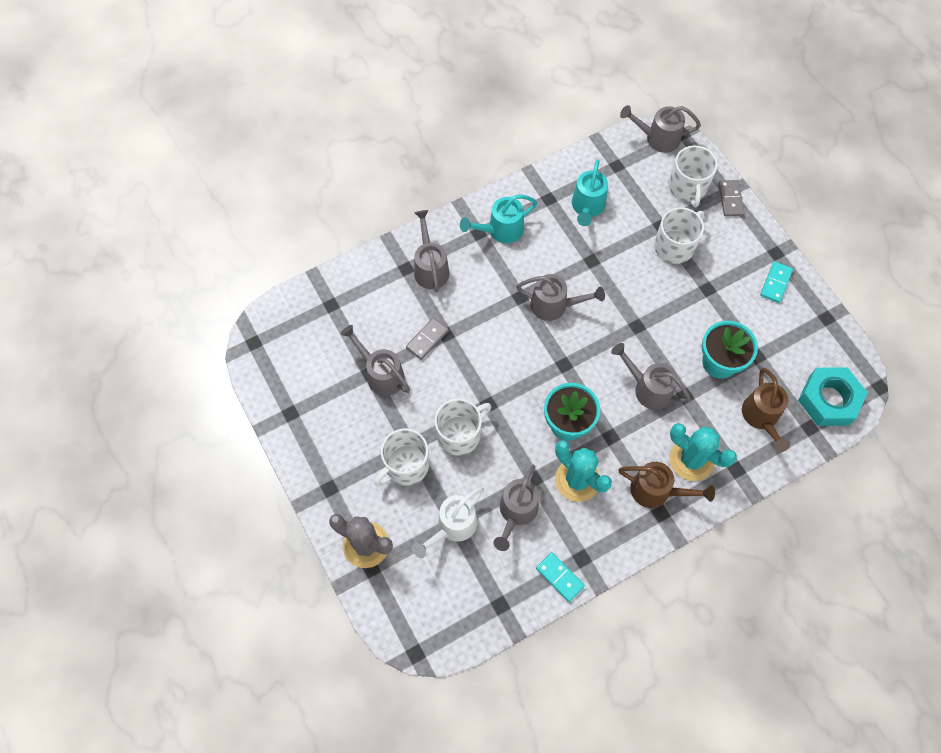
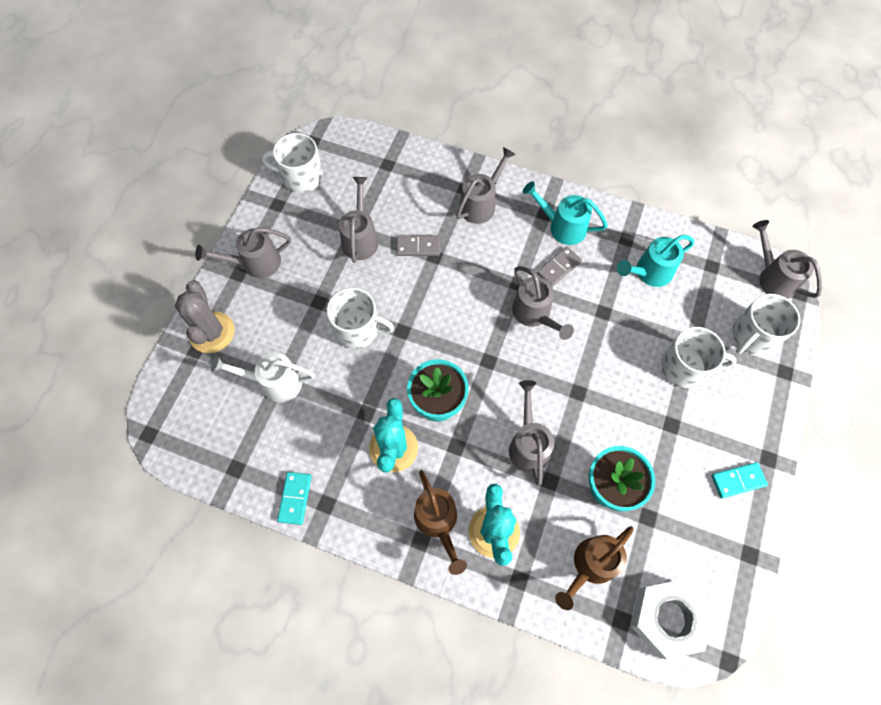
camera: 50 degrees right, 0 degrees up
white mug [374,429,429,487] -> white mug moved to [262,133,323,193]
grey watering can [493,465,539,551] -> grey watering can moved to [195,227,291,278]
grey domino [719,180,744,216] -> grey domino moved to [537,247,582,287]
turquoise nut [798,367,868,426] -> white nut [631,580,713,659]

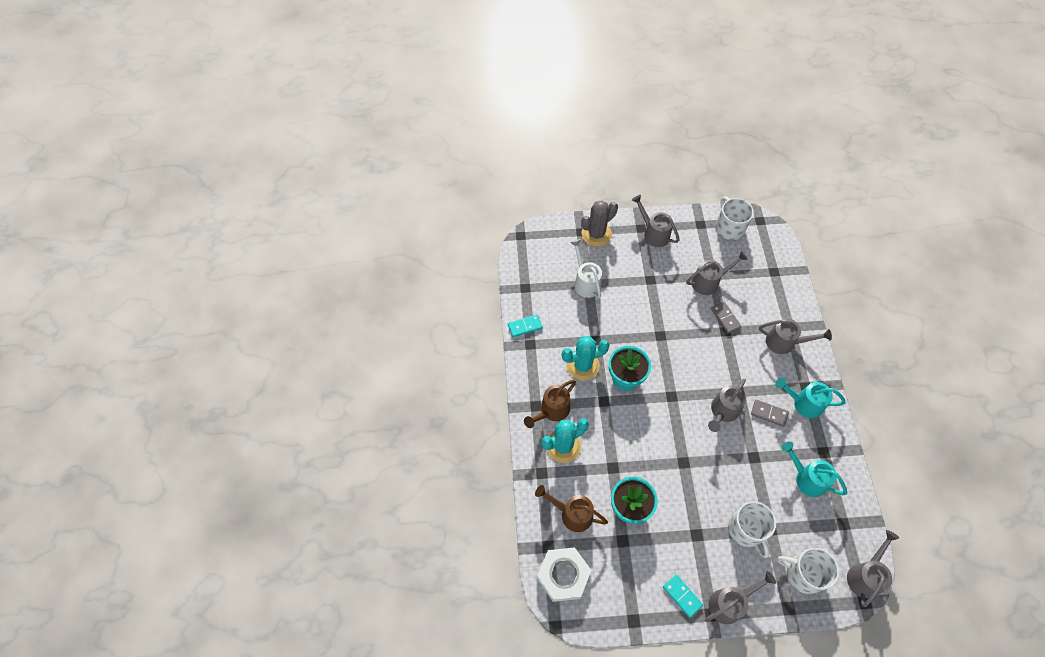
camera: 65 degrees right, 5 degrees down
white mug [327,288,394,349] -> none
grey watering can [509,380,554,485] -> grey watering can moved to [705,571,776,624]
turquoise watering can [523,181,608,245] -> turquoise watering can turned 75 degrees counterclockwise [775,378,846,418]

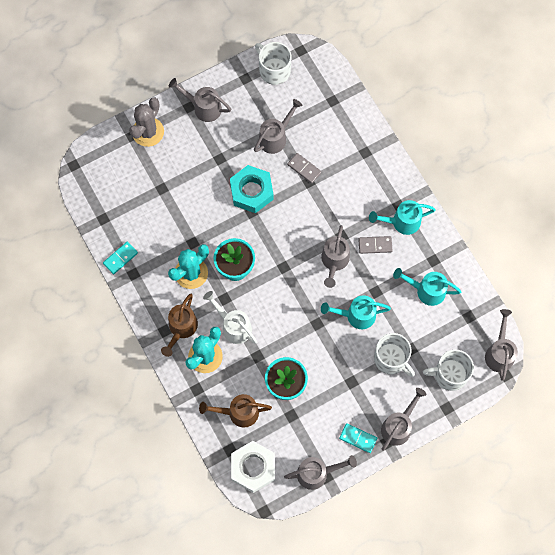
camera: 25 degrees left, 10 degrees up
white watering can [570,239,602,298] -> white watering can moved to [203,291,258,344]
grey watering can [759,318,832,354] -> grey watering can moved to [284,455,357,490]
none -> turquoise nut [230,165,274,213]
none -> turquoise watering can [321,295,391,329]

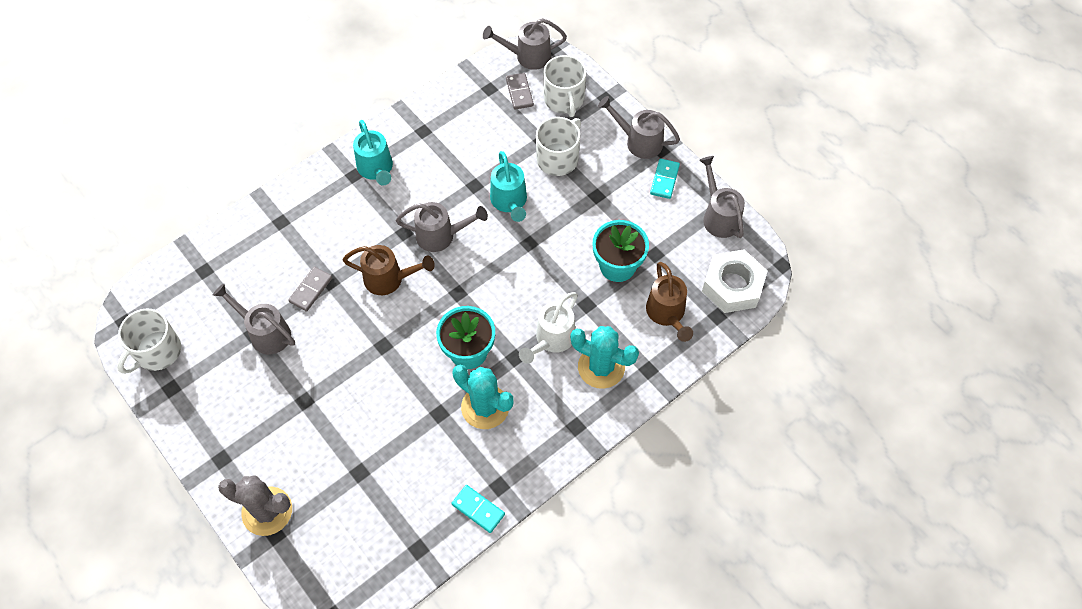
camera: 100 degrees left, 10 degrees down
brown watering can [161,294,198,357] -> brown watering can moved to [343,245,435,295]
grey watering can [169,78,231,122] -> none
turquoise nut [230,165,274,213] -> none
grey domino [358,236,393,254] -> grey domino moved to [506,73,534,110]
turquoise watering can [393,268,461,306] -> none

